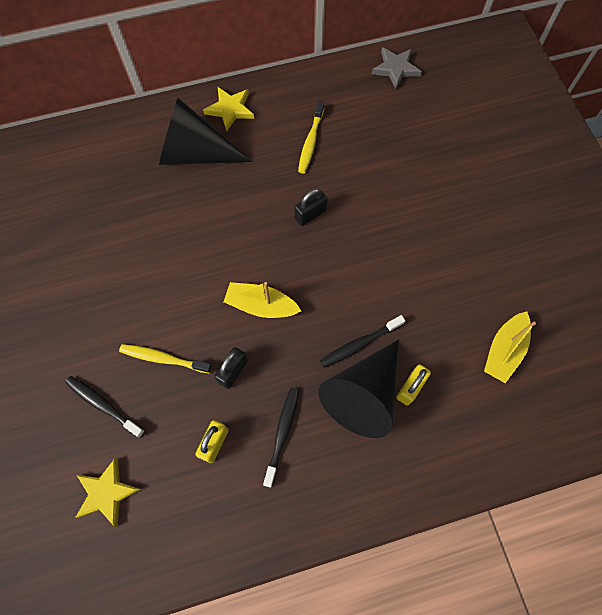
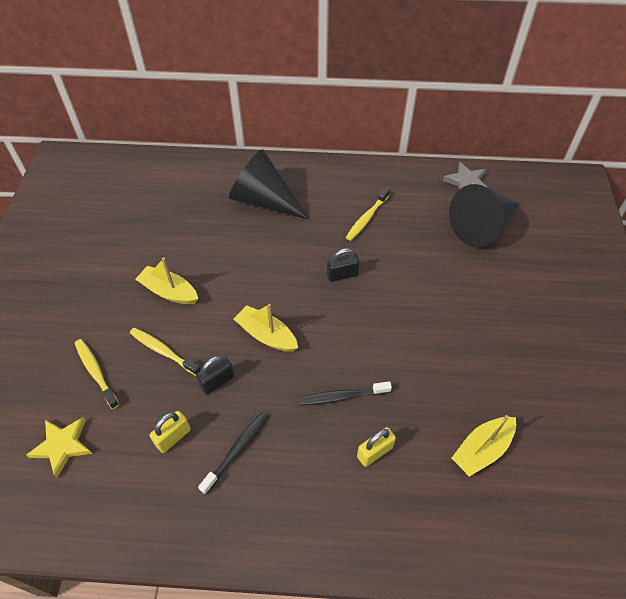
camera: 20 degrees right, 15 degrees down
black toothbrush [65,376,145,438] -> yellow toothbrush [75,339,119,409]
yellow star [203,87,254,132] -> none
black cone [318,340,398,438] -> black cone moved to [449,184,519,247]
none -> yellow boat [135,257,198,304]

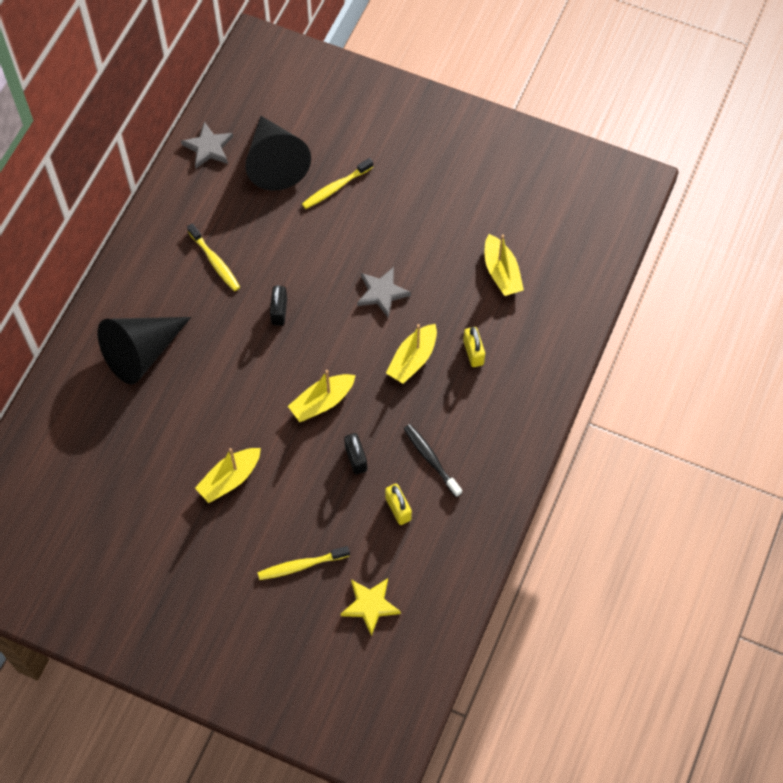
camera: 70 degrees left, 10 degrees up
yellow toothbrush [130,328,201,376] -> yellow toothbrush moved to [302,158,373,209]
black toothbrush [299,381,392,405] -> yellow boat [386,324,437,384]
none -> grey star [357,267,411,317]

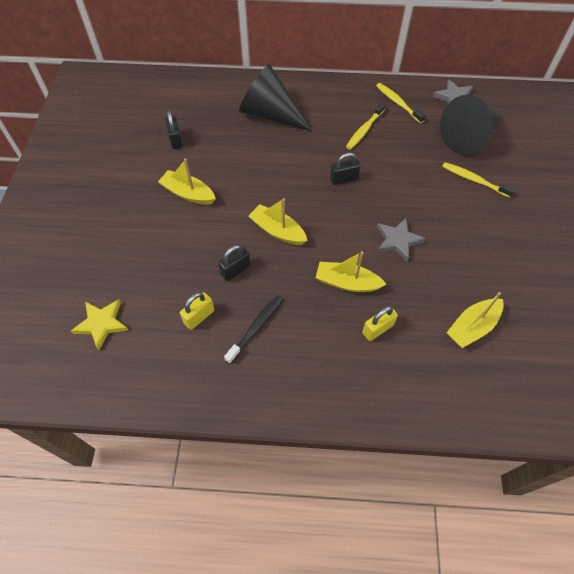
camera: 70 degrees right, 5 degrees down
yellow toothbrush [258,546,350,580] -> yellow toothbrush moved to [376,83,426,123]
none -> black padlock [165,111,182,149]

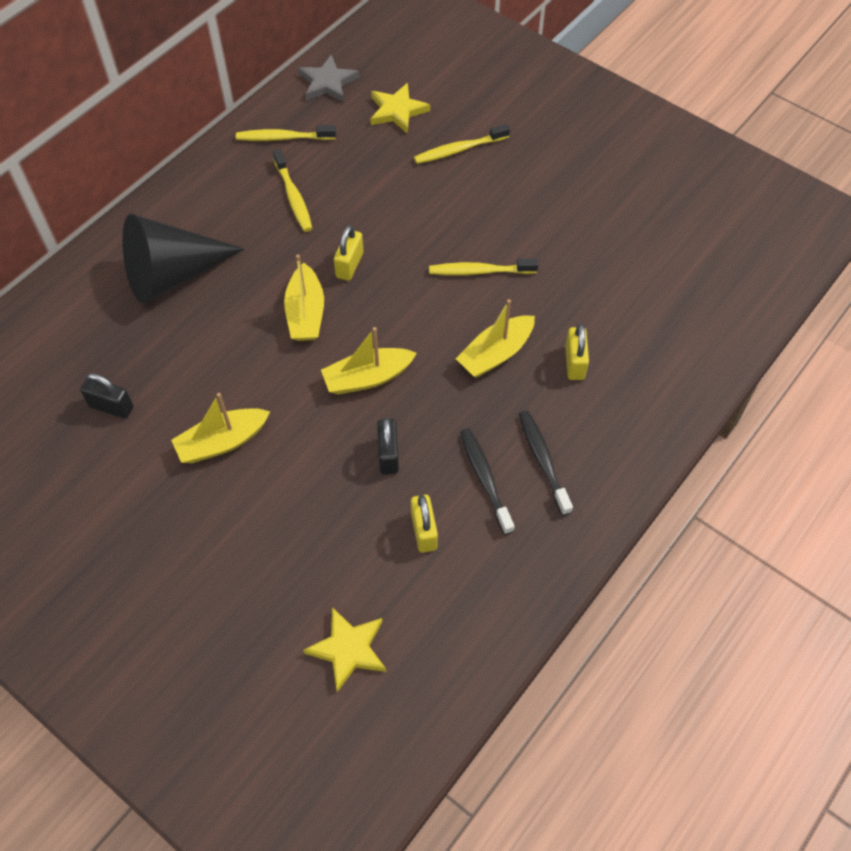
camera: 55 degrees left, 0 degrees up
black padlock [330,153,361,185] -> yellow padlock [334,225,364,281]
grey star [377,218,426,262] -> yellow toothbrush [429,259,539,275]
black cone [440,95,503,155] -> yellow star [370,83,430,133]
yellow boat [447,292,504,348] -> yellow boat moved to [284,255,324,341]
none -> black toothbrush [519,410,573,516]

